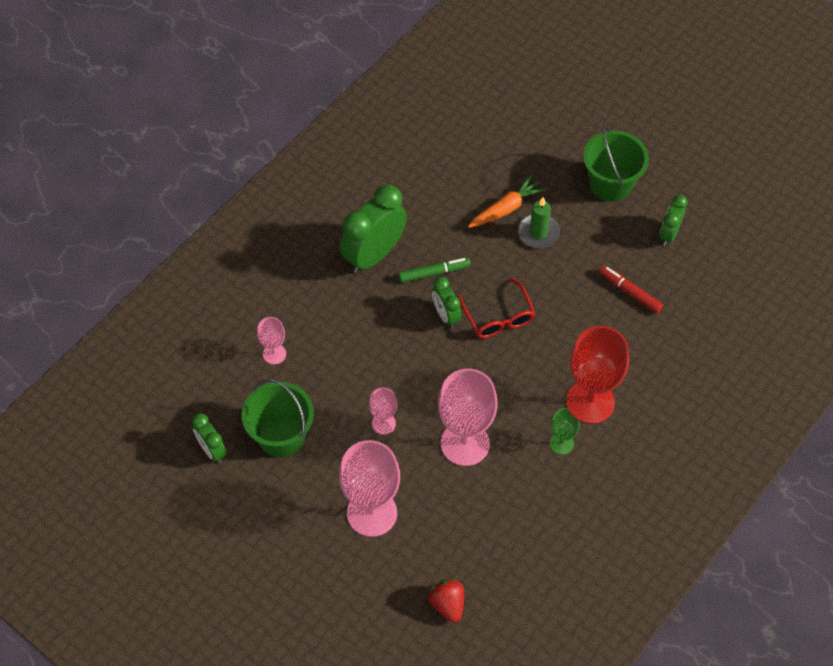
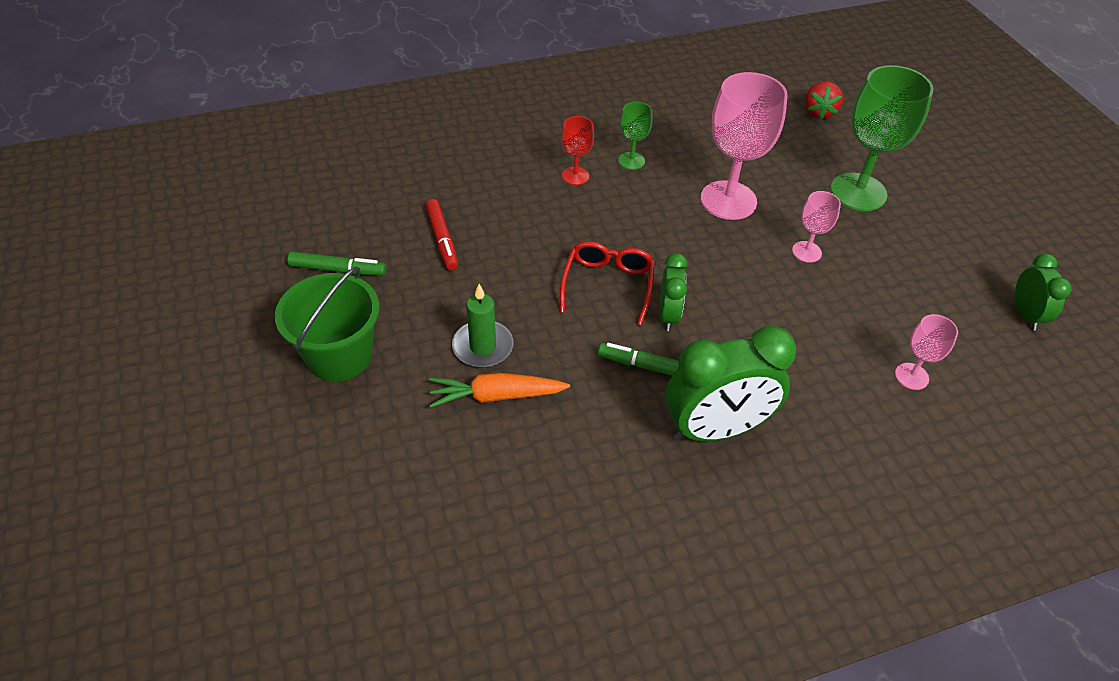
camera: 150 degrees left, 10 degrees down
green bucket [242,378,314,457] -> none
pink goblet [339,440,400,537] -> green goblet [830,65,933,211]
red goblet [566,326,629,424] -> red goblet [561,116,594,185], size x0.49
green clock [660,195,687,246] -> green marker [288,251,386,276]

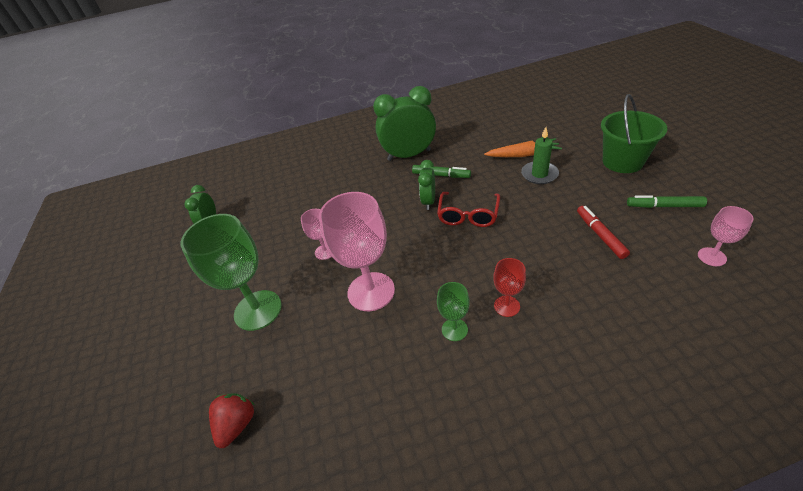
camera: 170 degrees left, 5 degrees down
pink goblet [895,314,958,390] -> pink goblet moved to [698,206,754,266]

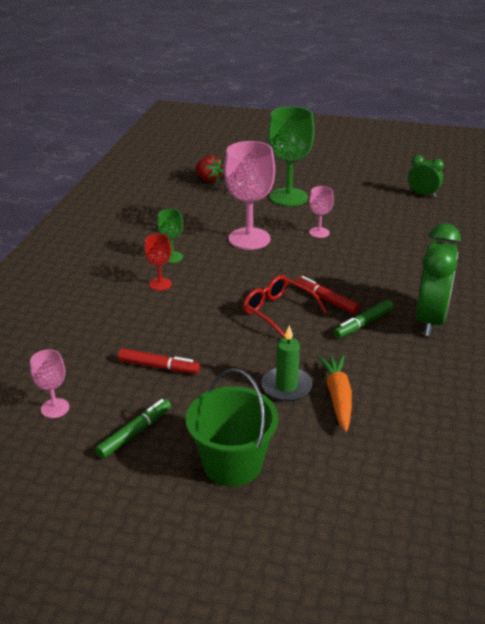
camera: 115 degrees right, 10 degrees down
green clock [418,160,435,210] -> red marker [295,276,360,314]
orange carrot [484,138,562,157] -> orange carrot turned 150 degrees clockwise [317,354,352,432]

